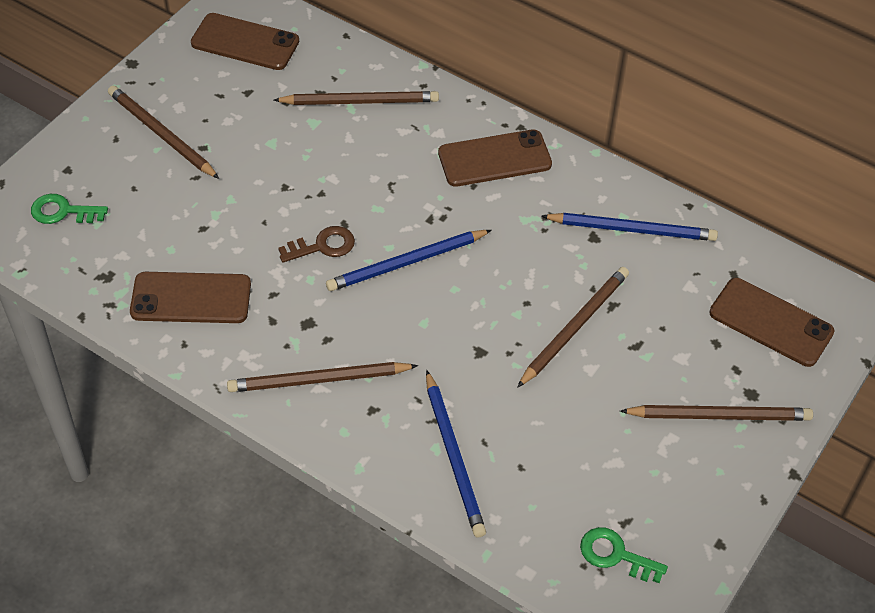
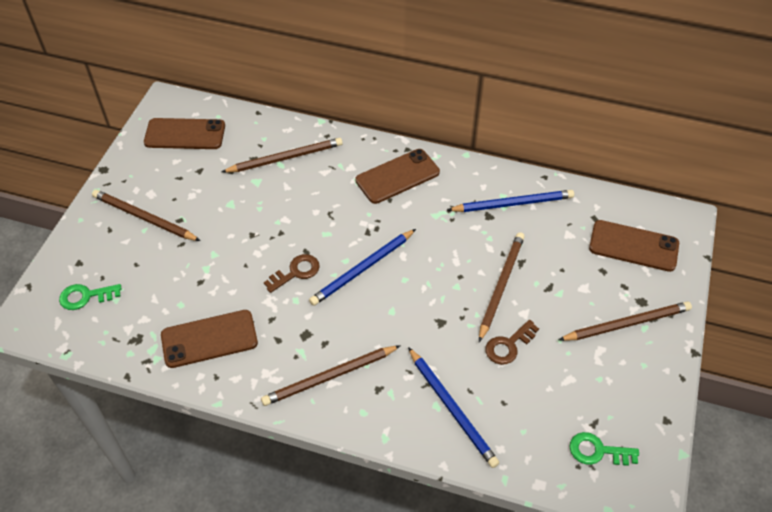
camera: 15 degrees left, 0 degrees up
none -> brown key [485,320,539,365]

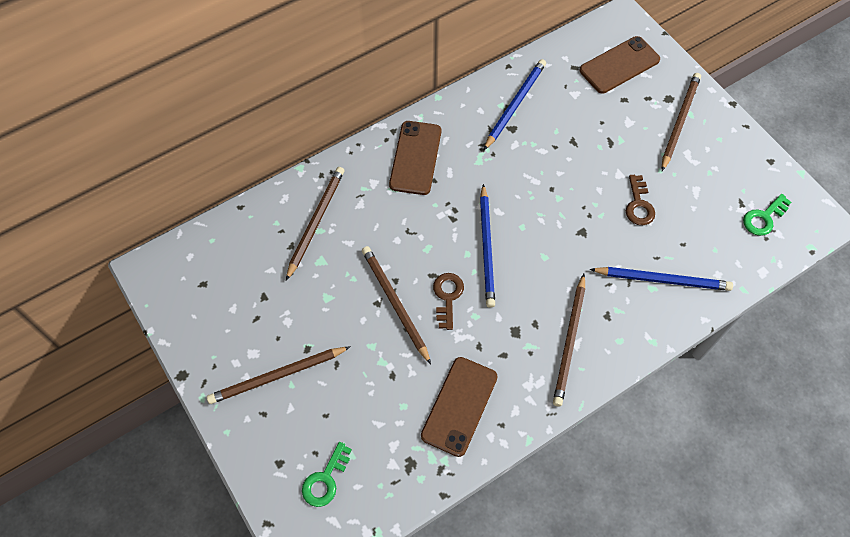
camera: 50 degrees left, 10 degrees up
brown phone [144,118,225,149] -> none
brown pencil [479,232,525,342] -> brown pencil moved to [362,246,431,364]

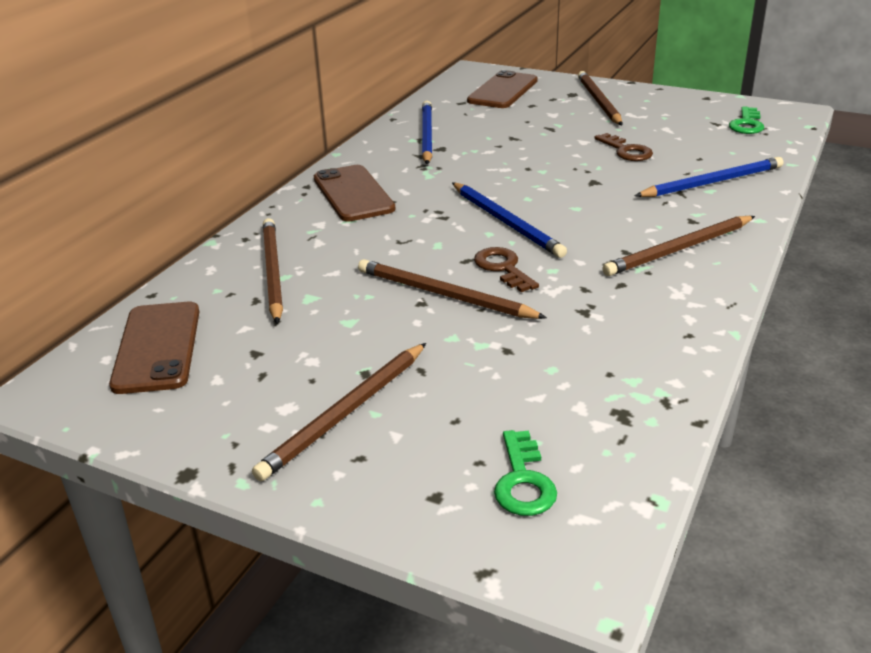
camera: 30 degrees left, 30 degrees down
brown phone [421,357,498,457] -> brown phone moved to [109,302,199,394]
brown pencil [553,274,585,407] -> brown pencil turned 75 degrees clockwise [602,216,755,276]

